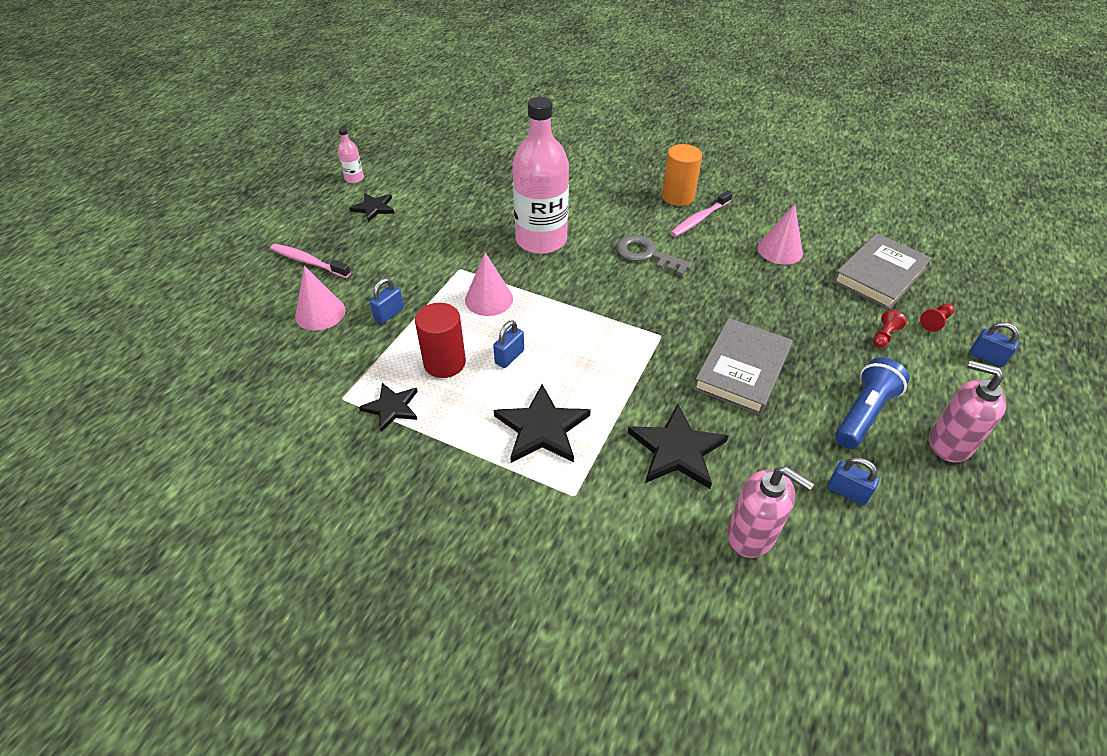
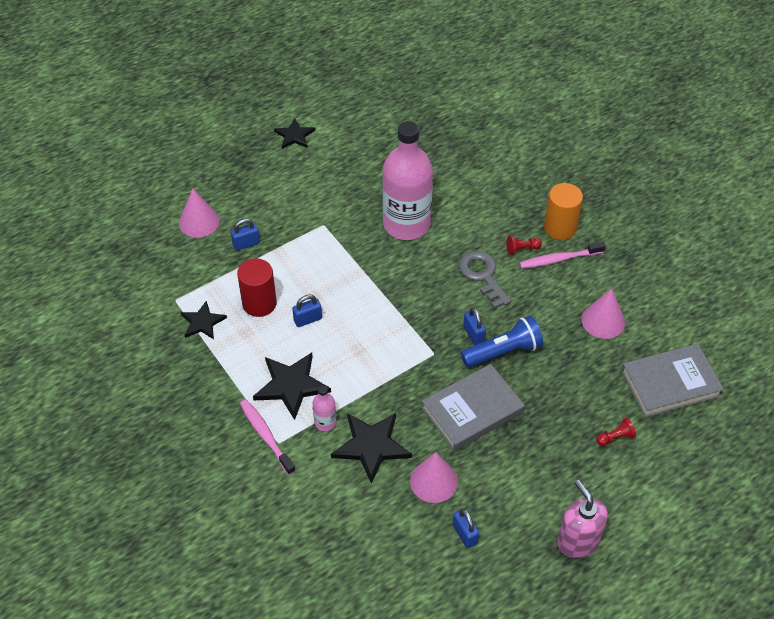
camera: 30 degrees right, 5 degrees up
pink toothbrush [270,244,351,278] -> pink toothbrush moved to [240,399,295,475]
pink bottle [338,127,364,183] -> pink bottle moved to [312,385,336,431]
pink cone [465,252,513,316] -> pink cone moved to [410,452,458,503]
pink soap dispenser [727,466,815,558] -> none
blue flashlight [835,358,909,449] -> blue flashlight moved to [461,316,543,368]
red pawn [920,303,954,332] -> red pawn moved to [506,235,542,255]
blue padlock [970,322,1019,367] -> blue padlock moved to [463,307,486,345]

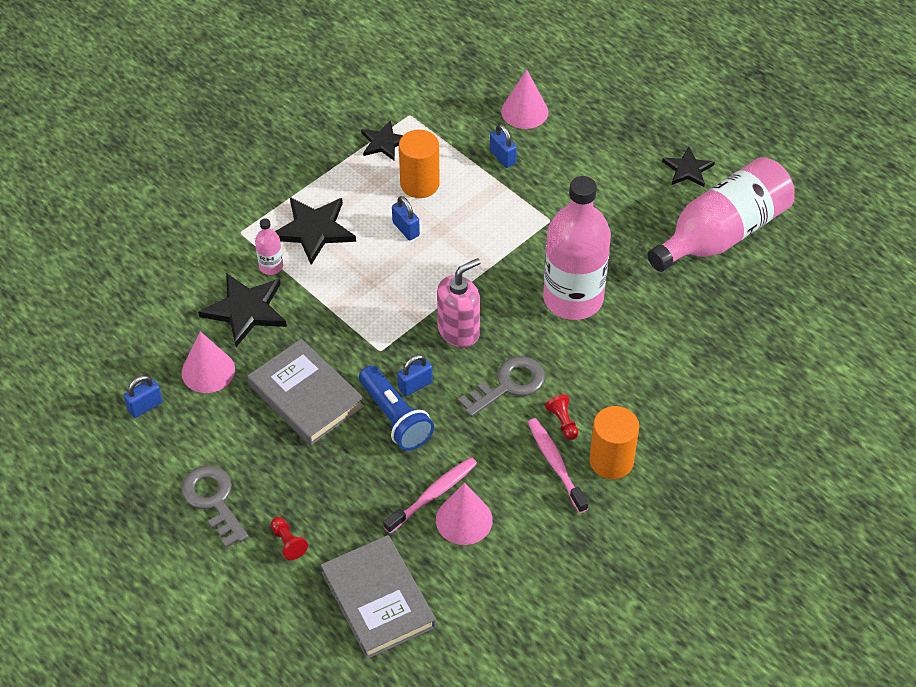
camera: 80 degrees right, 0 degrees up
red cylinder [237,258,277,317] -> orange cylinder [399,130,440,198]
pink toothbrush [240,399,295,475] -> pink toothbrush moved to [383,457,477,533]
pink soap dispenser [557,480,608,558] -> pink soap dispenser moved to [437,258,481,348]
none -> grey key [181,466,249,548]
none -> pink bottle [647,157,795,272]

